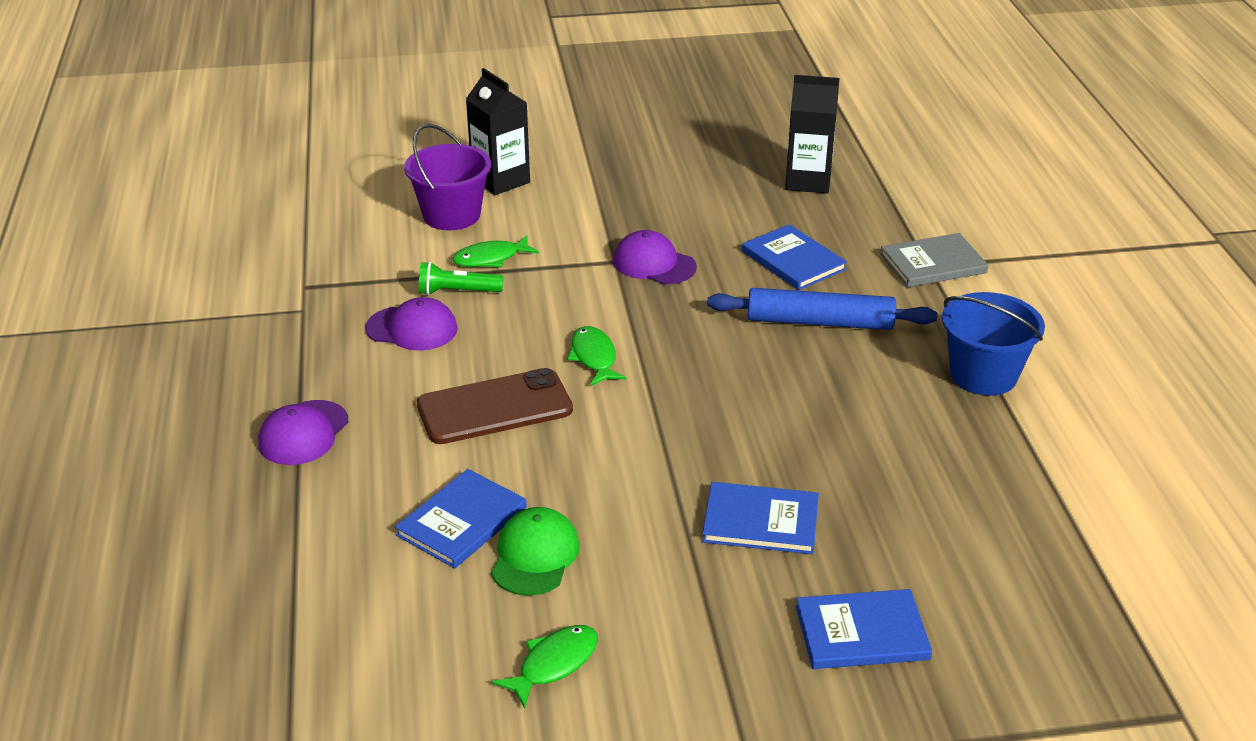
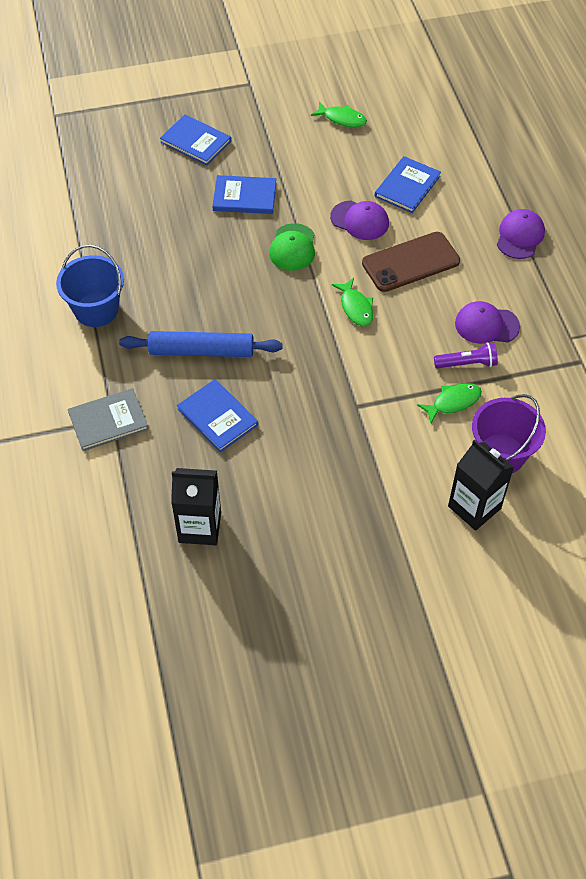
camera: 175 degrees right, 20 degrees up
green flashlight [419,262,503,295] -> purple flashlight [434,342,498,368]
green cap [491,507,580,596] -> green cap moved to [269,223,315,271]
green fish [492,625,598,709] -> green fish turned 105 degrees counterclockwise [311,101,367,128]
purple cap [613,230,697,284] -> purple cap moved to [330,201,389,240]
blue book [796,589,932,669] -> blue book turned 45 degrees clockwise [160,115,231,166]

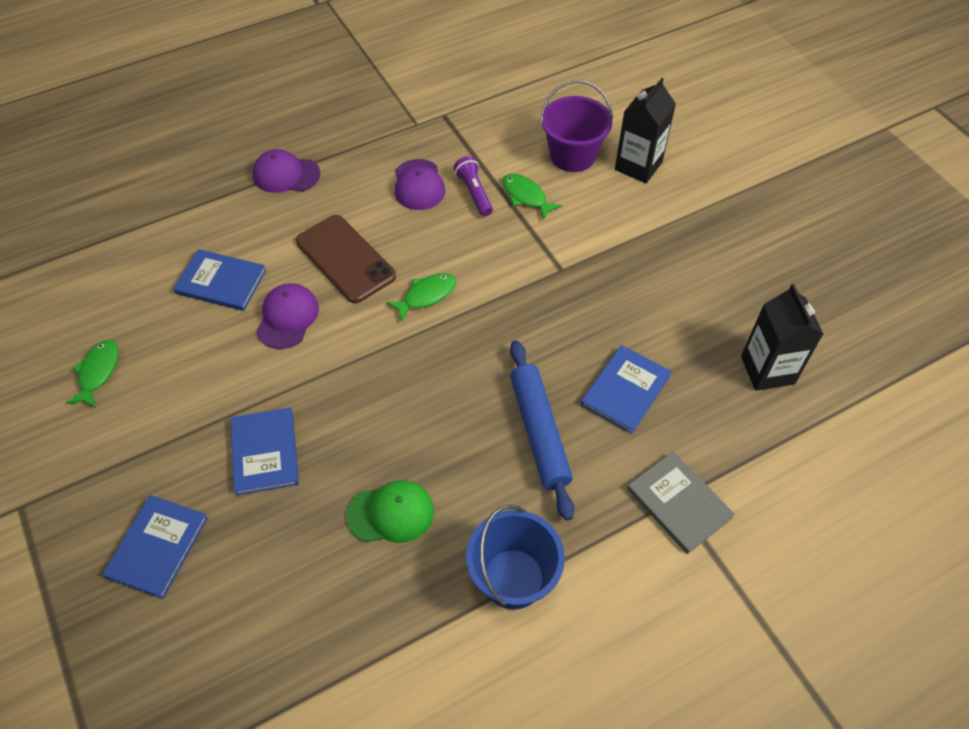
camera: 105 degrees left, 0 degrees up
green cap [269,223,315,271] -> green cap moved to [346,480,434,543]

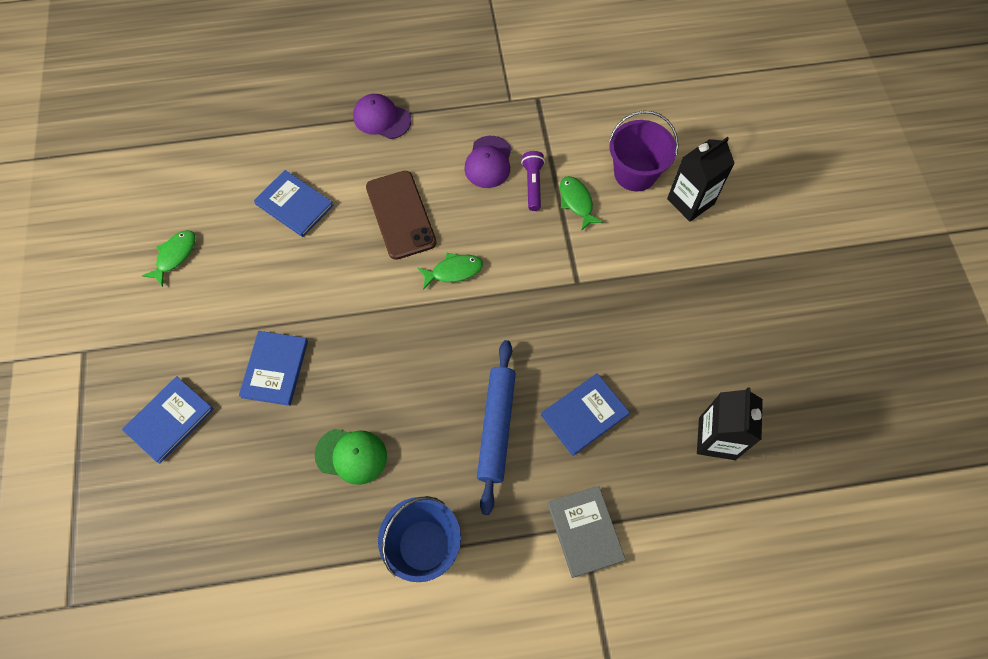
camera: 20 degrees right, 10 degrees up
purple cap [256,283,319,349] -> none

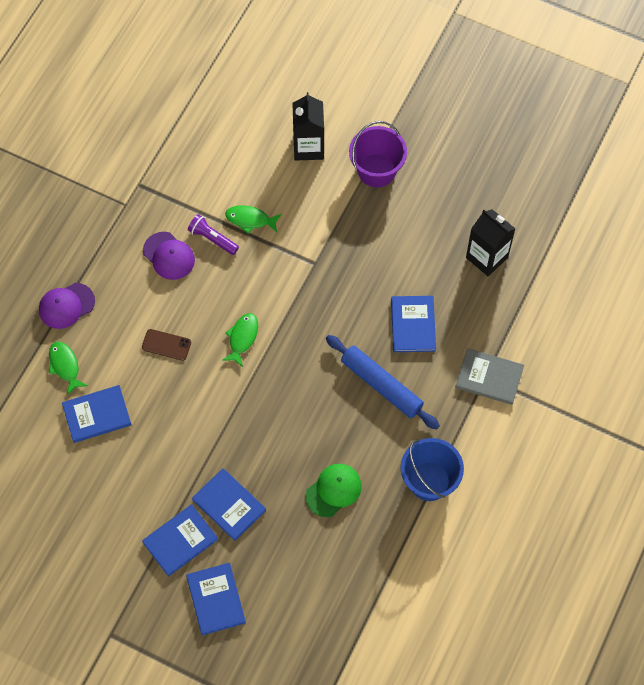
camera: 55 degrees left, 0 degrees up
green fish [142,230,195,287] -> green fish moved to [49,341,88,395]
brown phone [366,171,436,260] -> brown phone [142,329,191,361], size x0.54
purple bucket [609,111,679,191] -> purple bucket moved to [349,121,407,187]
none -> blue book [142,504,218,577]

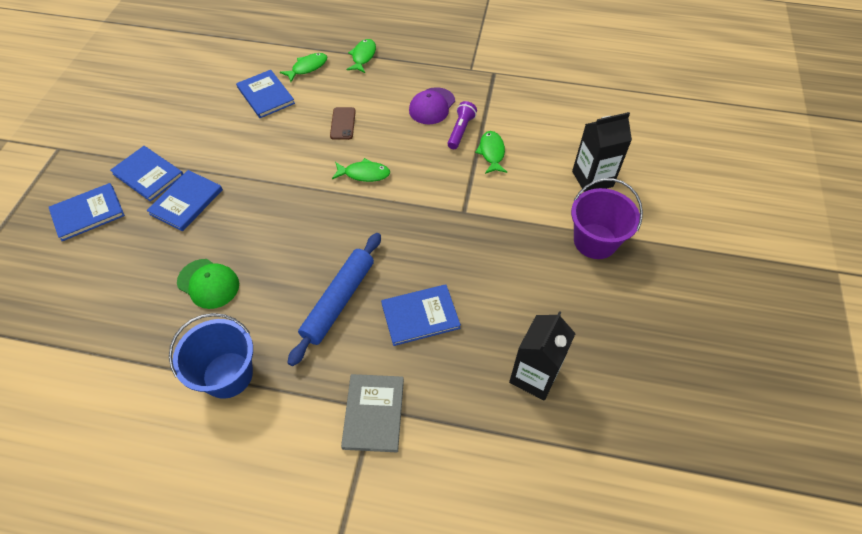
camera: 75 degrees right, 10 degrees down
purple cap [39,283,95,329] -> green fish [346,39,376,73]

